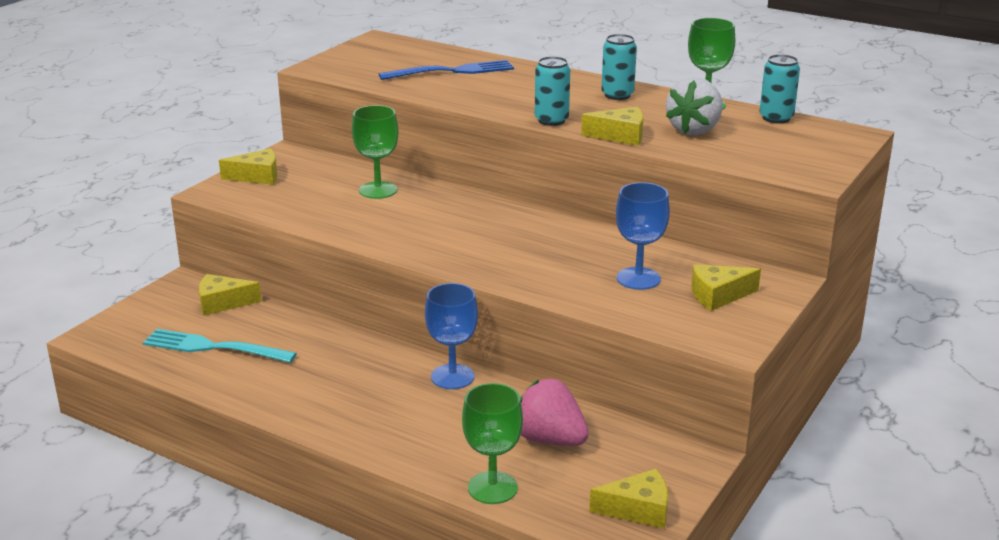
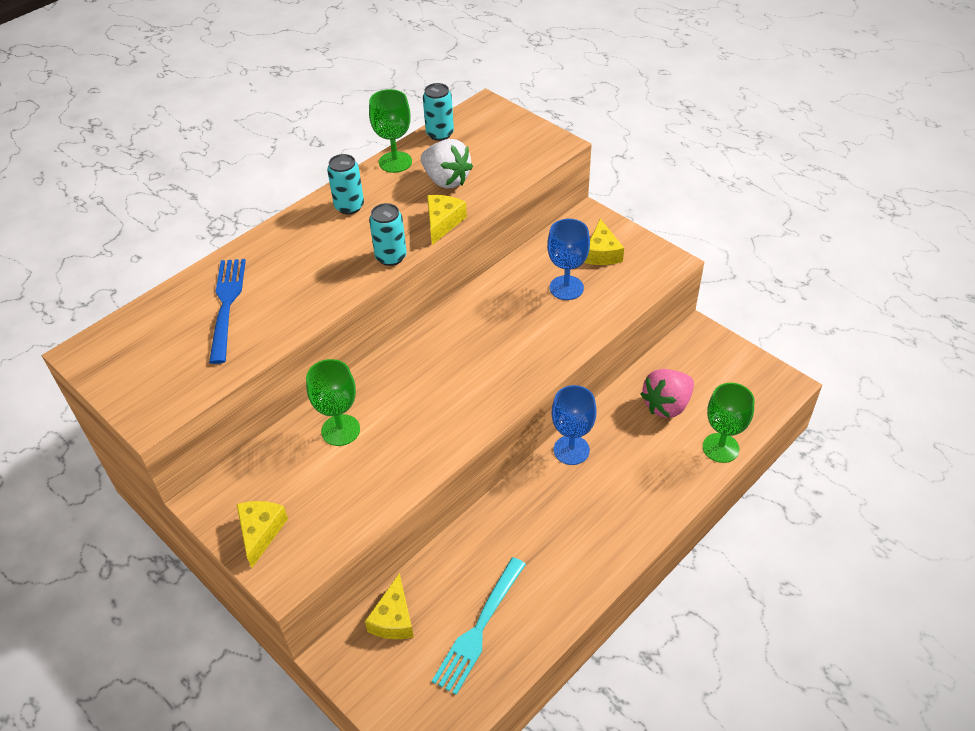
camera: 75 degrees left, 20 degrees up
yellow cheese [589,469,668,529] -> none

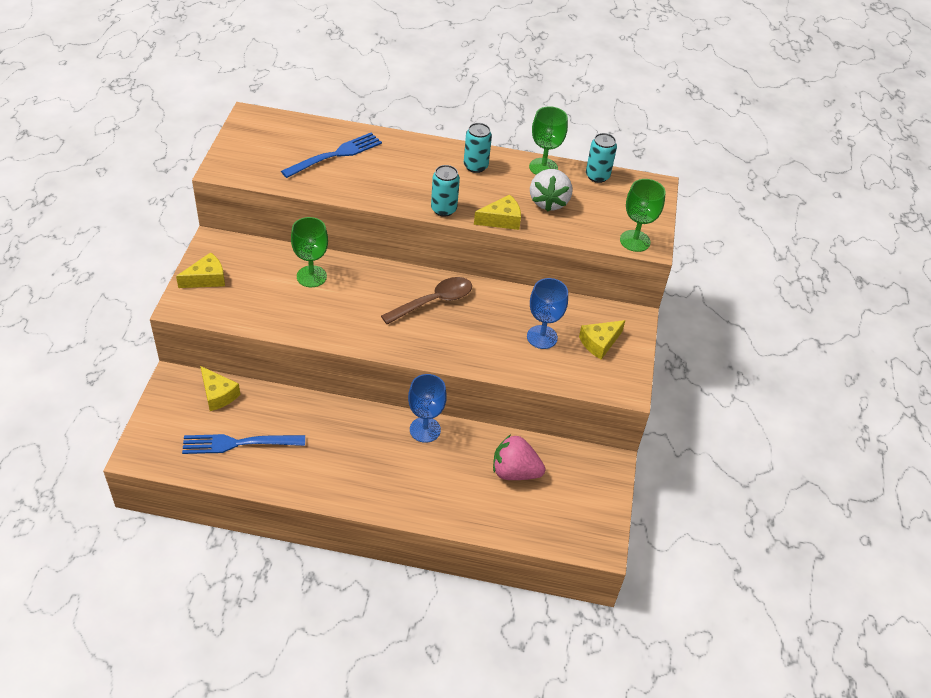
camera: 50 degrees right, 0 degrees up
yellow cheese [365,573,414,639] -> yellow cheese turned 105 degrees counterclockwise [200,366,240,411]
turquoise fork [432,557,526,695] -> blue fork [182,434,305,454]
green goblet [703,383,754,463] -> green goblet moved to [620,179,666,252]
none -> brown spoon [381,277,472,325]

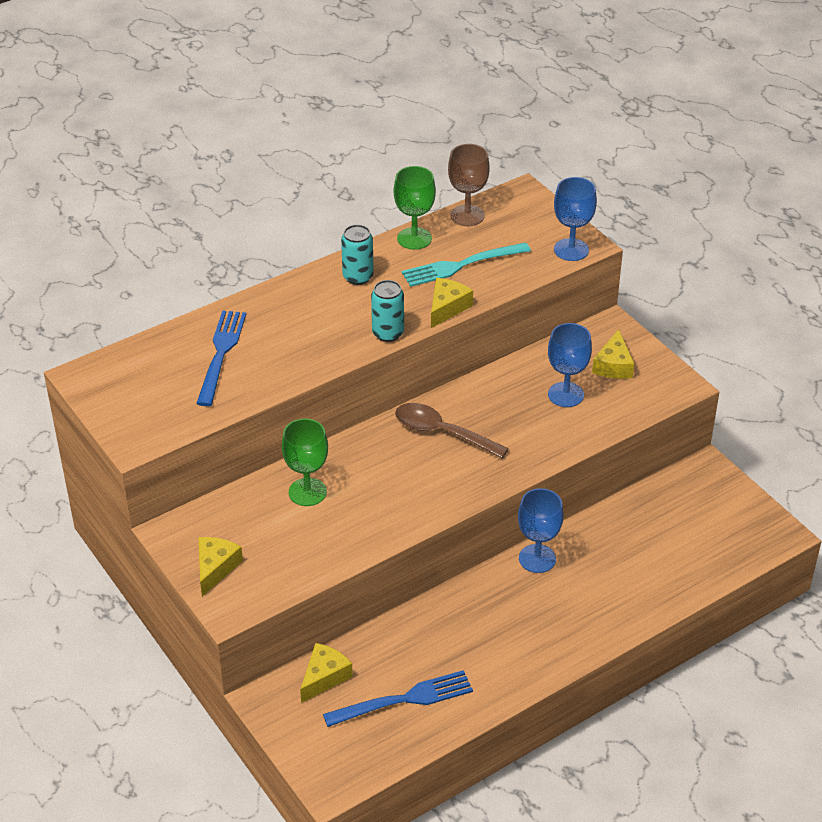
camera: 40 degrees left, 5 degrees down
blue fork [182,434,305,454] -> blue fork turned 150 degrees counterclockwise [323,670,473,727]
yellow cheese [200,366,240,411] -> yellow cheese turned 60 degrees counterclockwise [300,643,353,703]
brown spoon [381,277,472,325] -> brown spoon turned 75 degrees counterclockwise [395,403,509,459]
pink strawberry [493,435,545,480] -> none
white strawberry [530,169,572,212] -> turquoise fork [402,242,531,287]
turquoise can [586,133,617,183] -> brown goblet [448,144,489,226]
green goblet [620,179,666,252] -> blue goblet [554,177,597,261]

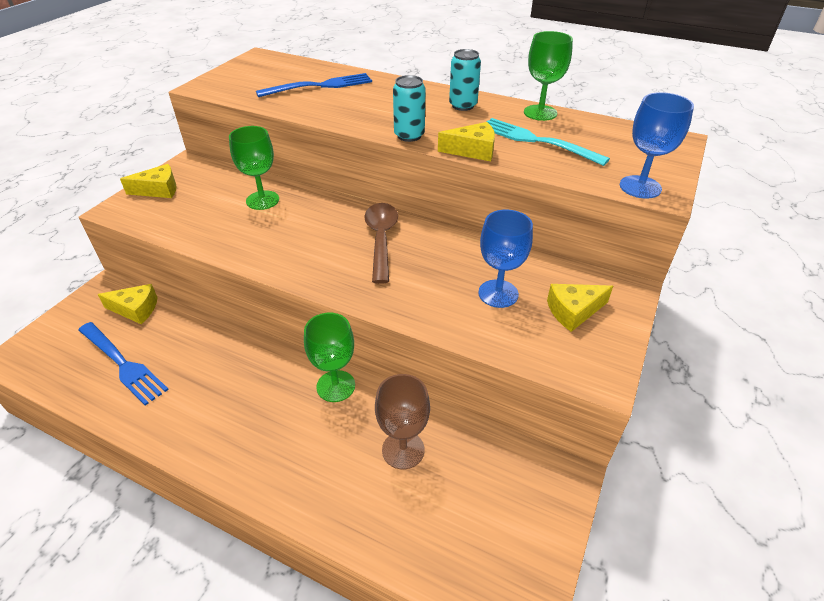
camera: 60 degrees right, 0 degrees up
brown goblet [448,144,489,226] -> brown goblet moved to [375,374,430,470]
blue goblet [518,488,563,573] -> green goblet [304,313,355,402]

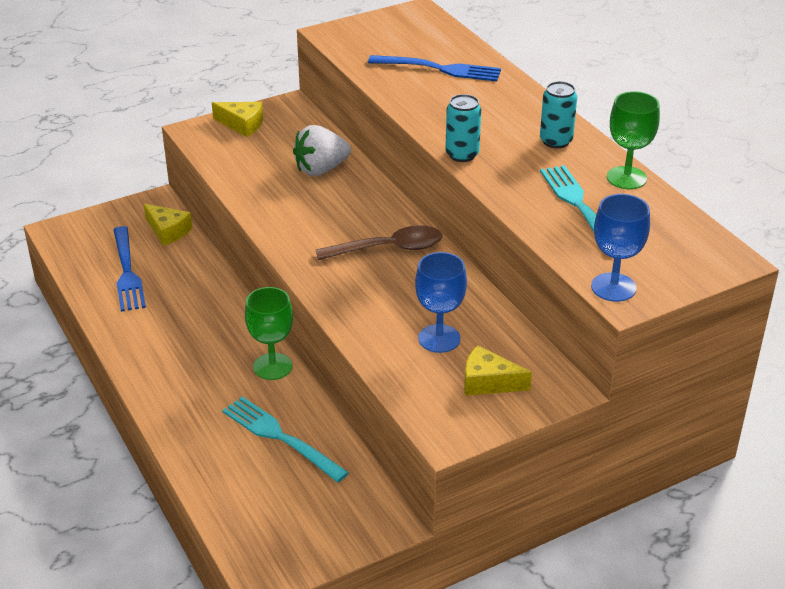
camera: 35 degrees right, 5 degrees down
green goblet [229,126,279,210] -> white strawberry [293,125,351,176]
brown spoon [364,203,398,284] -> brown spoon turned 45 degrees clockwise [316,225,442,260]
brown goblet [375,374,430,470] -> turquoise fork [222,397,349,482]
yellow cheese [438,122,495,161] -> none

